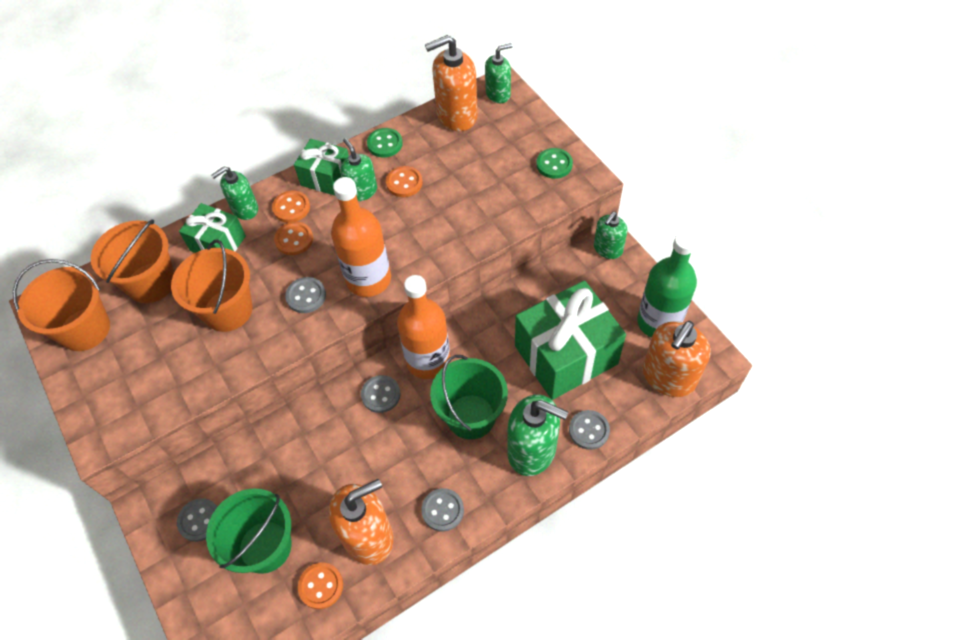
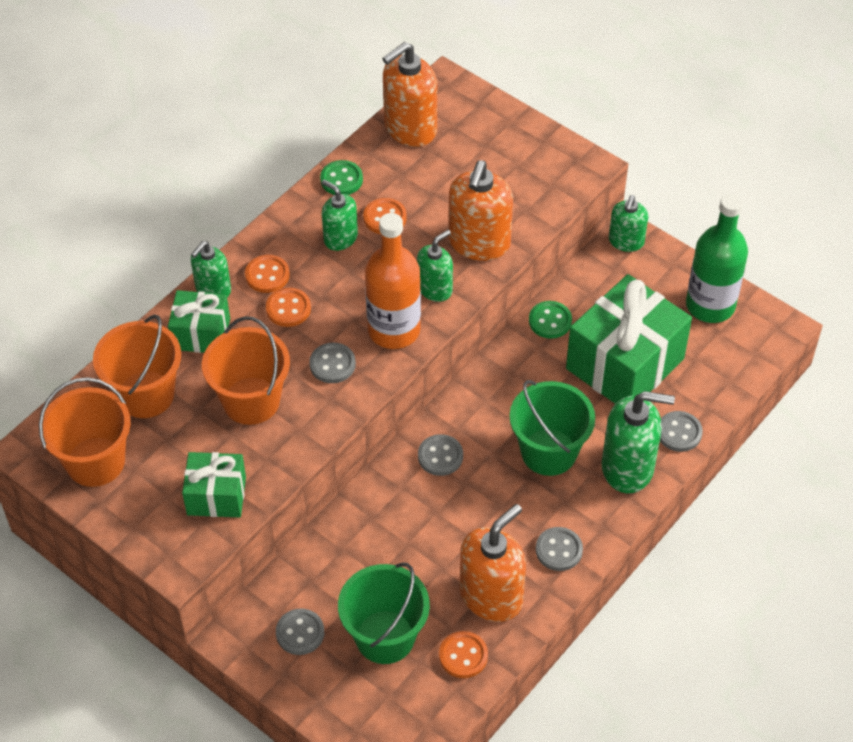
camera: 20 degrees left, 5 degrees down
green gift [294,139,349,196] -> green gift moved to [182,452,246,518]
orange bottle [397,275,450,379] -> none
green soap dispenser [485,43,513,103] -> green soap dispenser moved to [417,230,453,302]
green button [536,148,573,179] -> green button moved to [529,301,572,339]
orange soap dispenser [643,321,711,397] -> orange soap dispenser moved to [448,160,513,261]

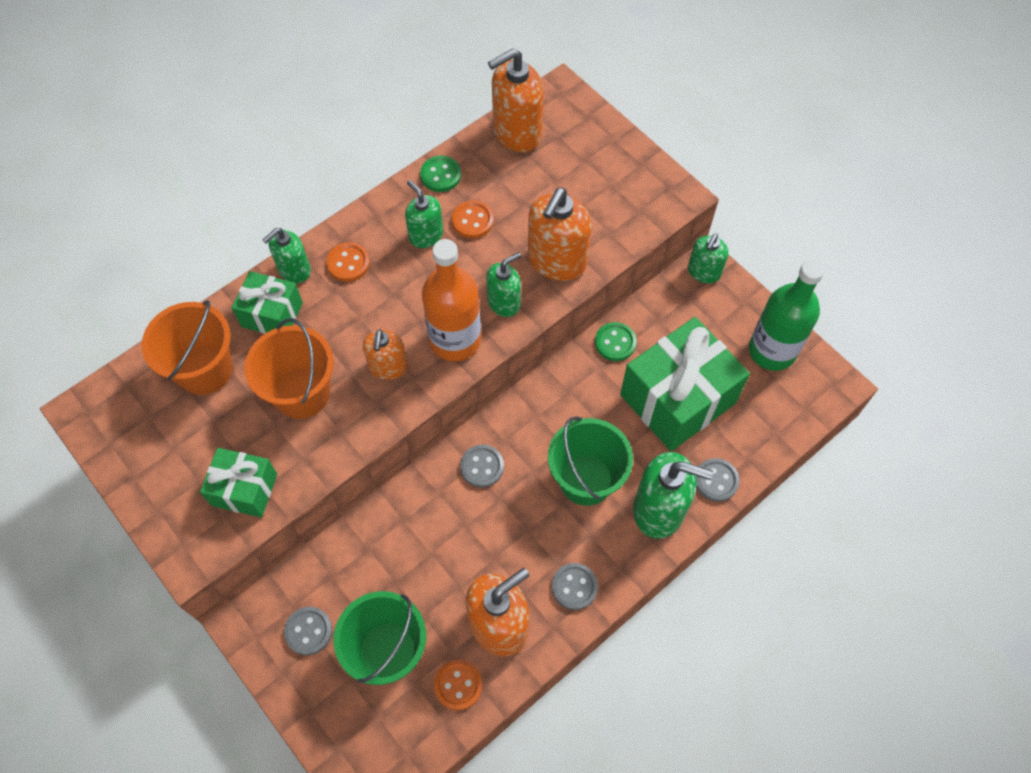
camera: 10 degrees right, 10 degrees up
orange bucket [39,377,131,487] -> none
orange button [266,288,311,327] -> none
grey button [309,343,356,383] -> orange soap dispenser [363,329,408,380]

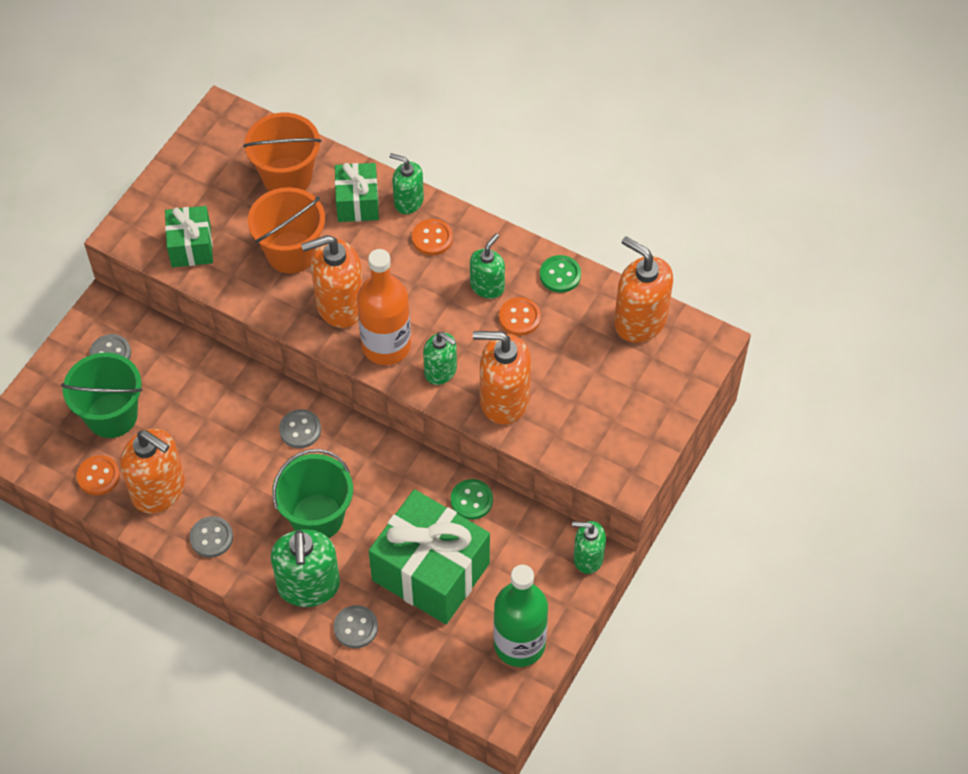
camera: 70 degrees right, 5 degrees down
orange soap dispenser [363,329,408,380] -> orange soap dispenser [301,235,363,328], size x1.65

